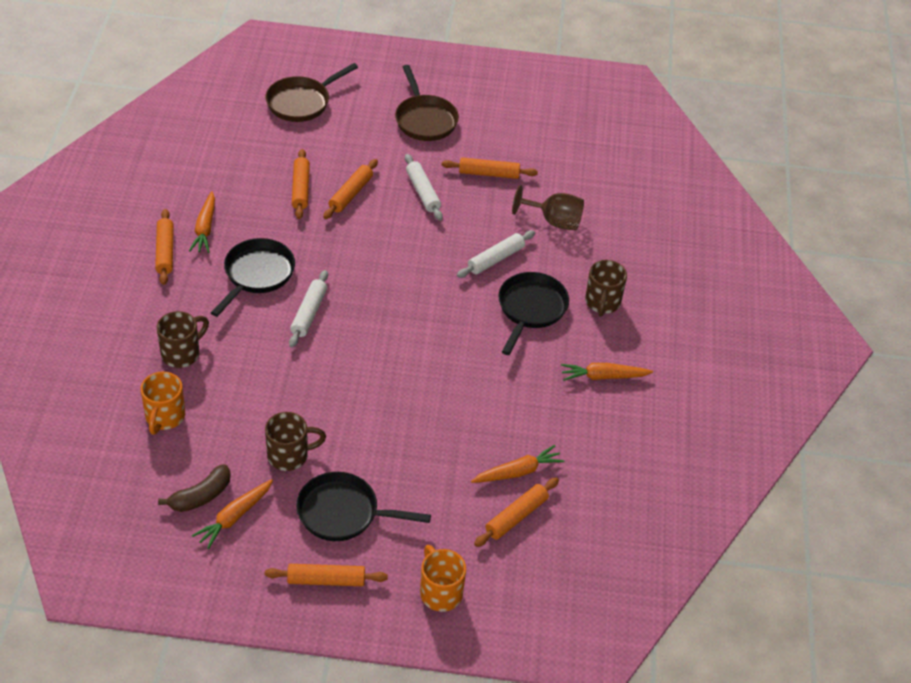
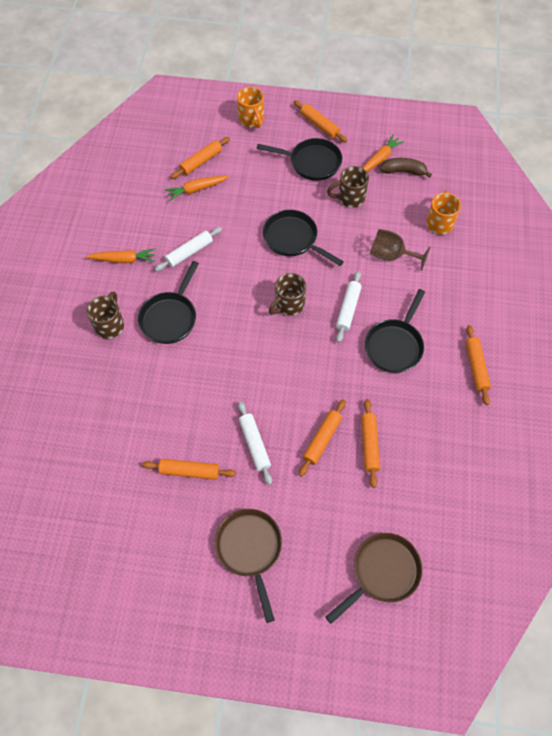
camera: 175 degrees left, 15 degrees up
brown mug [157,311,209,368] -> brown mug moved to [269,273,306,316]
brown banana [158,464,231,512] -> brown banana turned 45 degrees clockwise [380,158,432,178]
orange carrot [189,191,215,253] -> none
orange rolling pin [265,564,388,586] -> orange rolling pin turned 45 degrees clockwise [294,100,347,142]
white rolling pin [457,230,535,278] -> white rolling pin moved to [155,227,222,272]
brown goblet [512,185,584,231] -> brown goblet moved to [370,229,430,271]
none -> black pan [263,210,344,266]

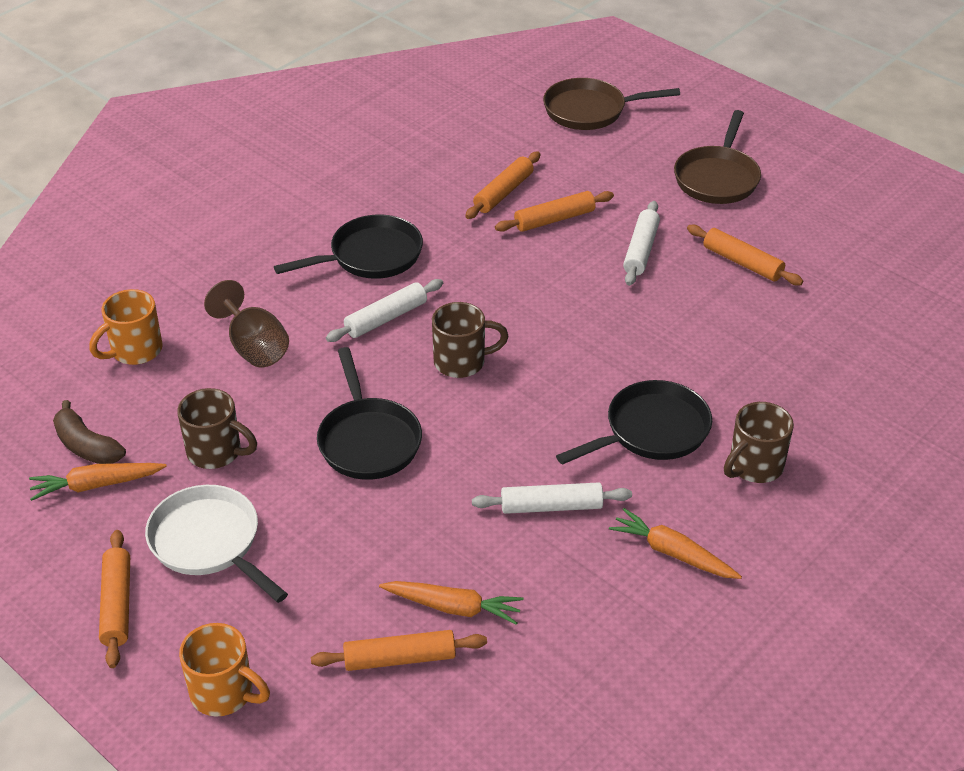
camera: 145 degrees left, 20 degrees down
orange mug [237,87,264,128] -> orange mug turned 105 degrees clockwise [179,623,270,717]
black pan [257,138,342,181] -> white pan [145,485,288,603]
orange rolling pin [465,325,491,405] -> none

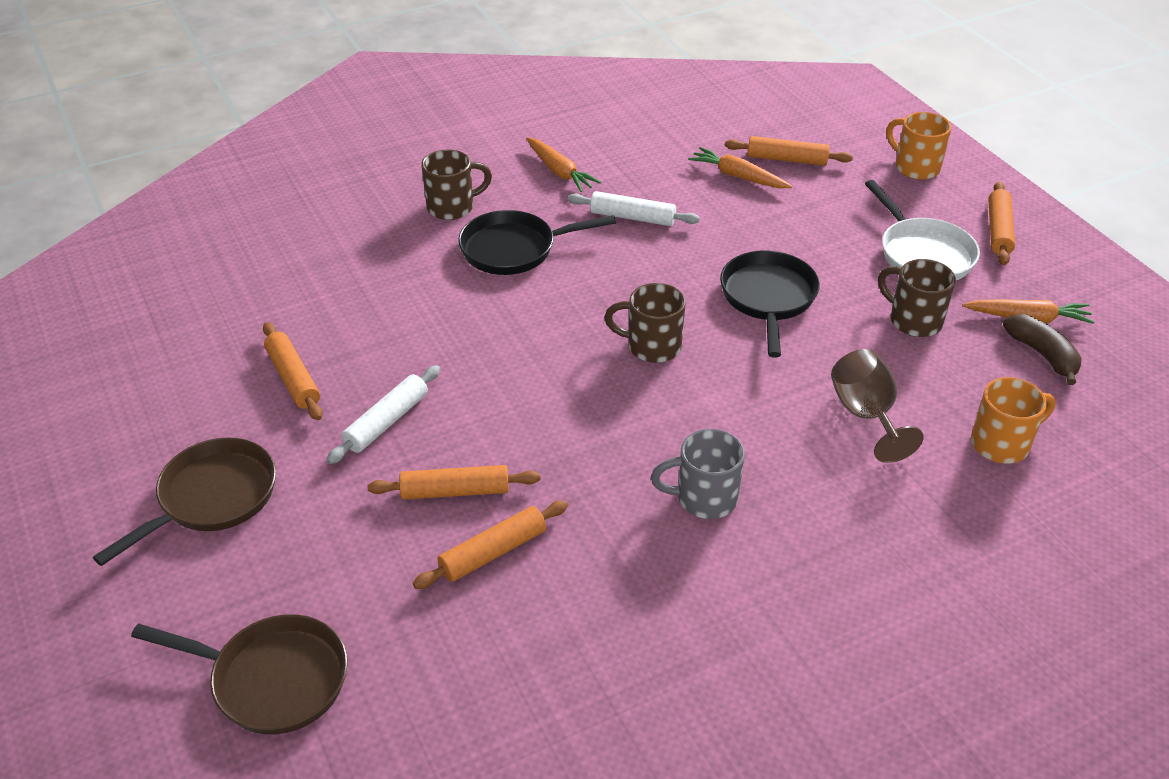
camera: 160 degrees left, 0 degrees up
black pan [274,214,423,279] -> grey mug [651,429,745,519]
white rolling pin [326,279,443,342] -> none

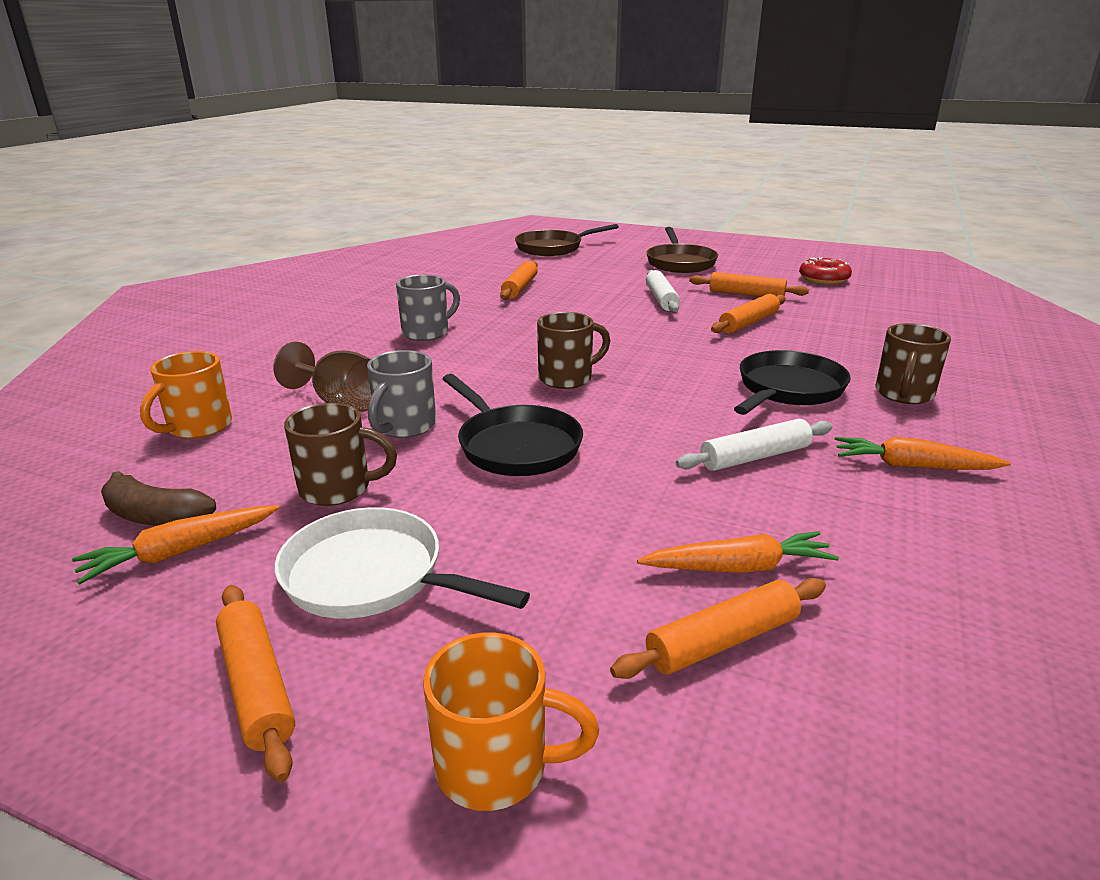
camera: 140 degrees right, 15 degrees down
orange rolling pin [367,465,540,500] -> orange rolling pin moved to [711,294,786,333]
none -> grey mug [367,350,436,438]
none -> red donut [799,257,852,284]

